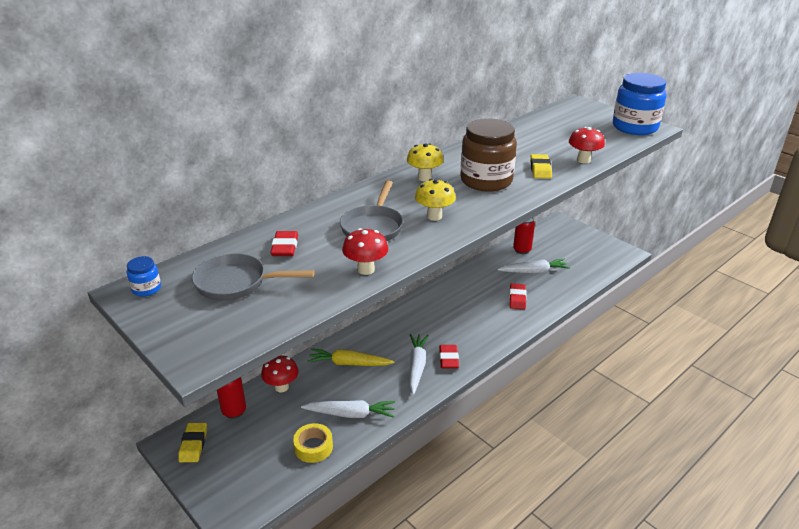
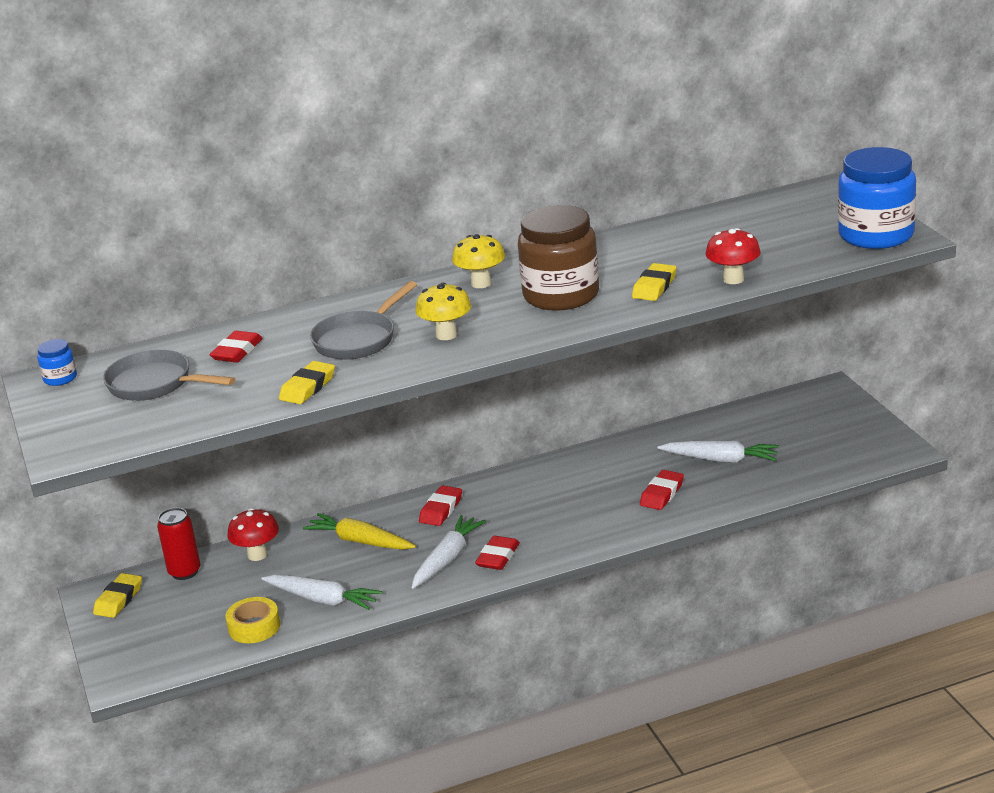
camera: 25 degrees right, 5 degrees down
red mushroom [342,228,388,275] -> yellow eraser [279,361,335,404]
red can [513,217,535,254] -> none
none -> red eraser [419,486,462,526]

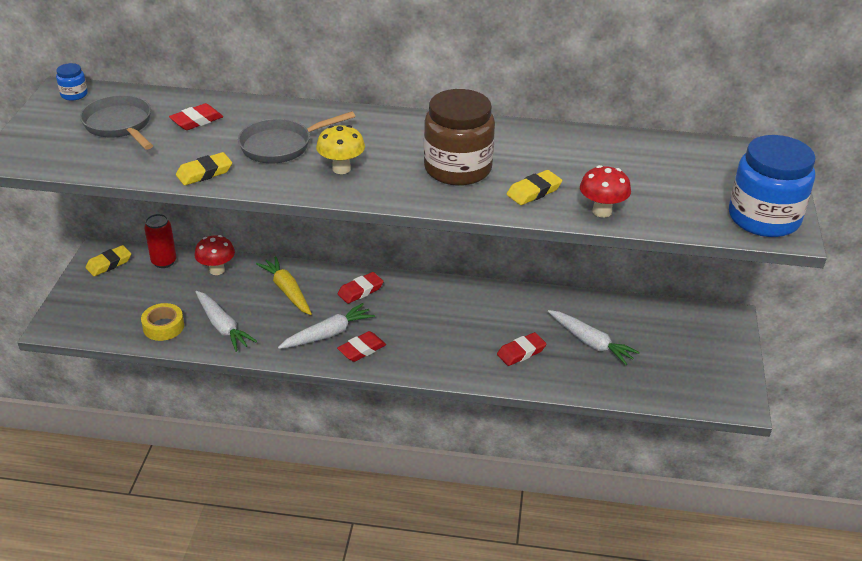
camera: 25 degrees right, 10 degrees up
yellow mushroom [452,234,505,288] -> none

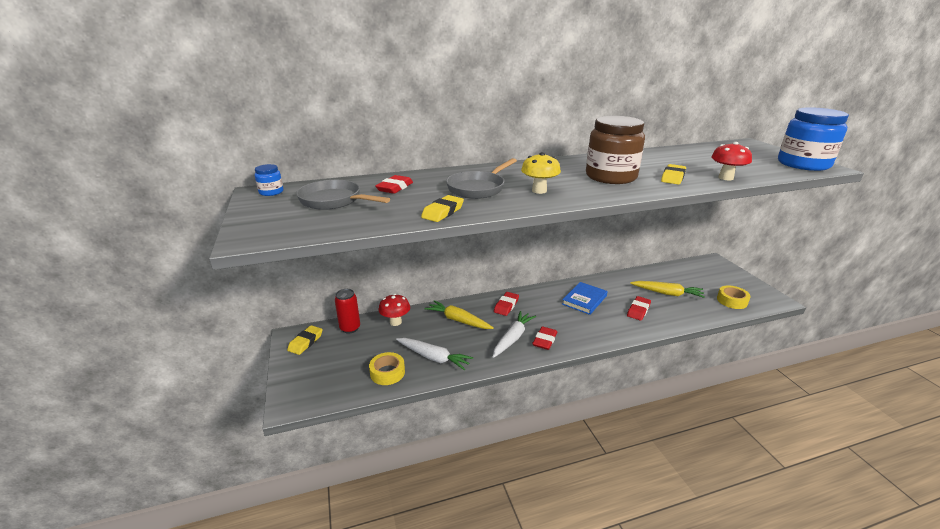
camera: 25 degrees left, 10 degrees down
white carrot [548,310,640,365] -> yellow carrot [630,281,705,298]
none -> blue book [562,282,608,315]
none -> yellow tape [717,285,751,309]

